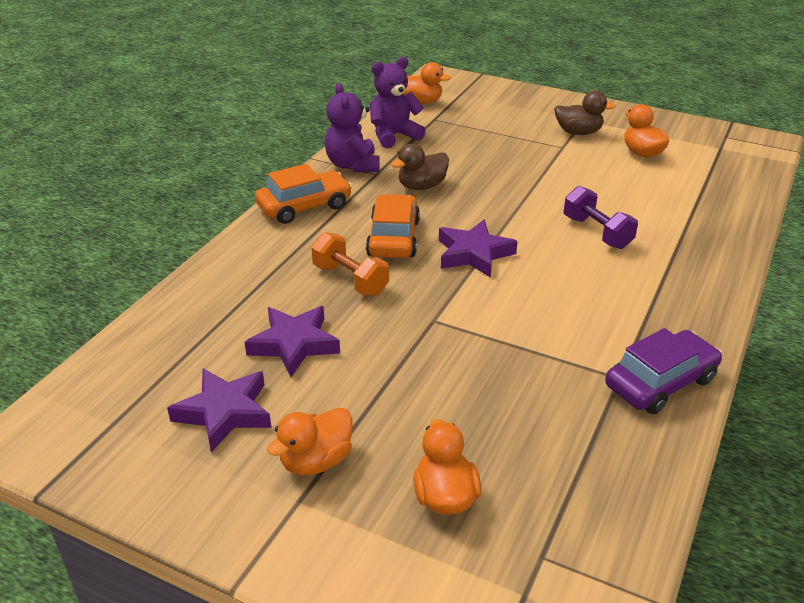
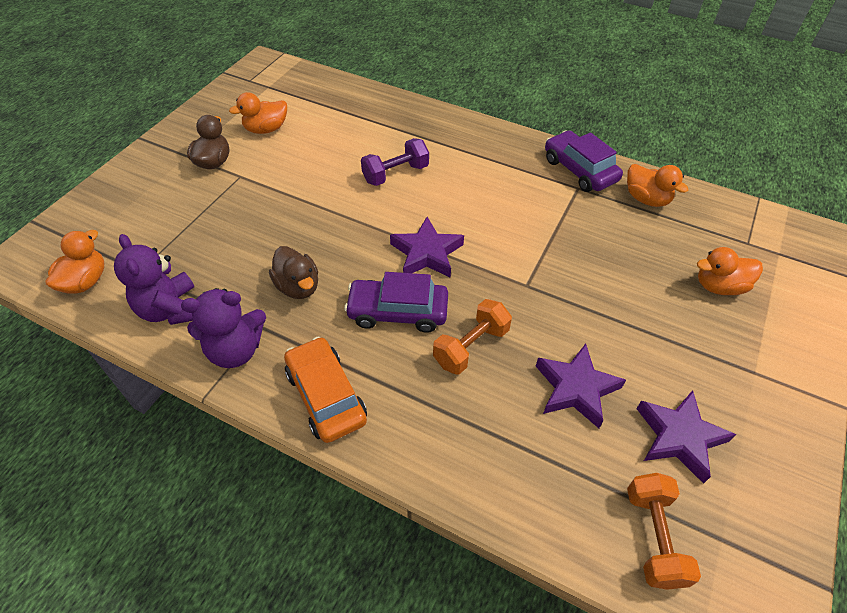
camera: 90 degrees left, 15 degrees up
orange duck [267,407,353,476] -> orange duck moved to [627,164,689,207]
orange car [366,194,420,258] -> purple car [344,272,448,333]
none -> orange dumbbell [627,473,701,590]

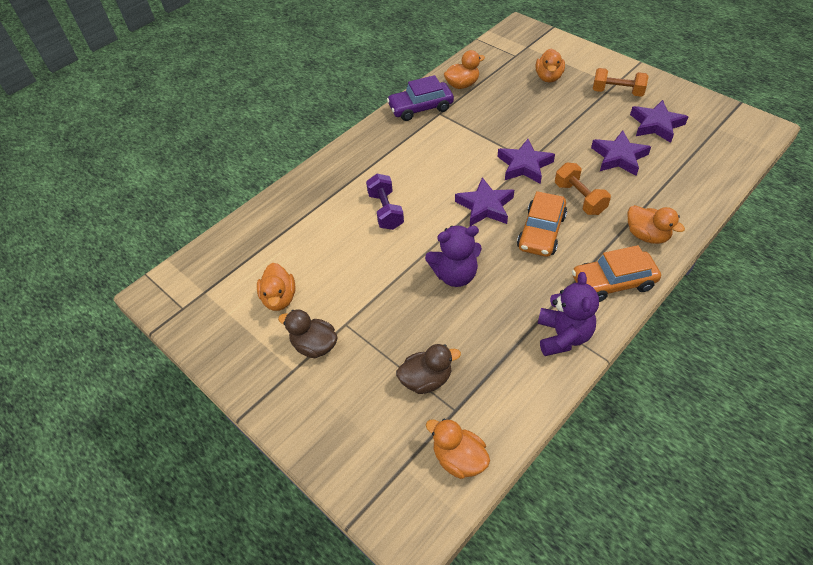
camera: 70 degrees left, 0 degrees up
purple teddy bear [114,234,194,325] -> purple teddy bear moved to [425,225,482,287]
brown duck [269,246,318,299] -> brown duck moved to [396,344,461,394]
purple car [344,272,448,333] -> orange car [517,191,567,257]
orange dumbbell [627,473,701,590] -> orange dumbbell moved to [593,68,649,97]
none -> purple star [498,139,555,184]
none -> orange duck [628,205,685,244]

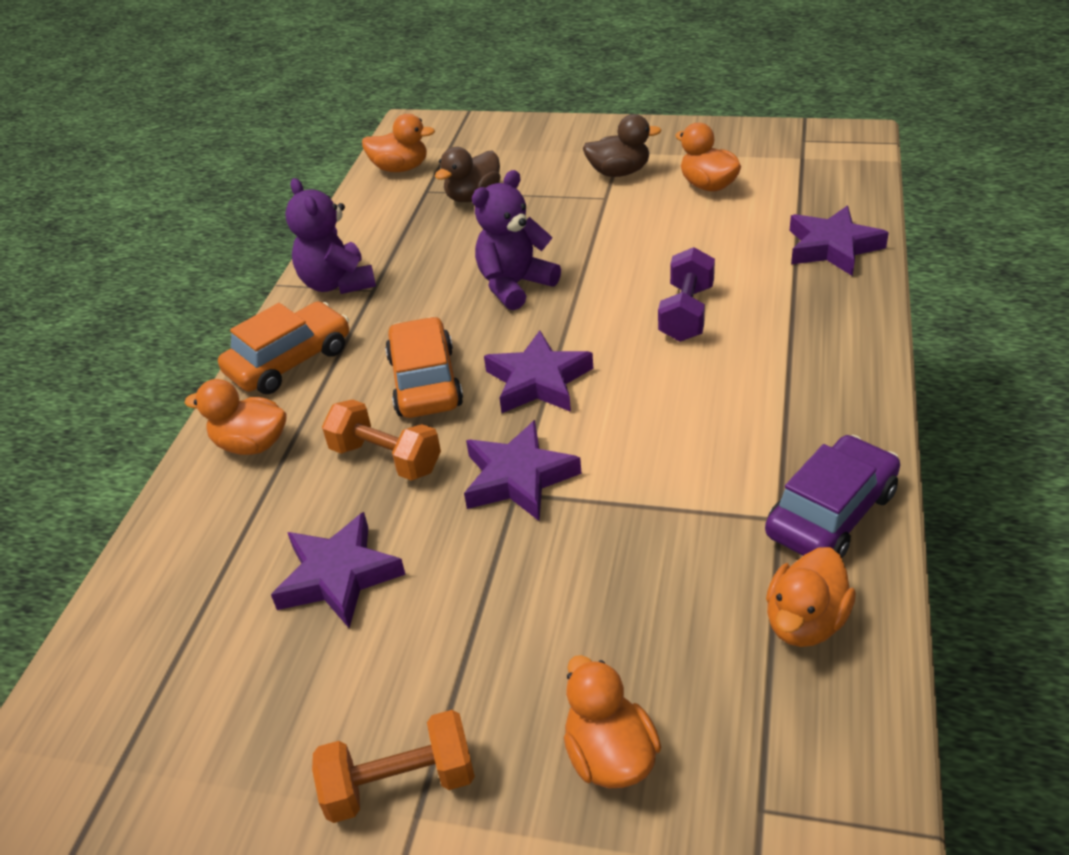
camera: 150 degrees right, 10 degrees down
purple dumbbell [366,174,404,230] -> purple dumbbell turned 60 degrees clockwise [658,247,715,342]
purple star [630,100,688,143] -> purple star moved to [789,206,889,276]

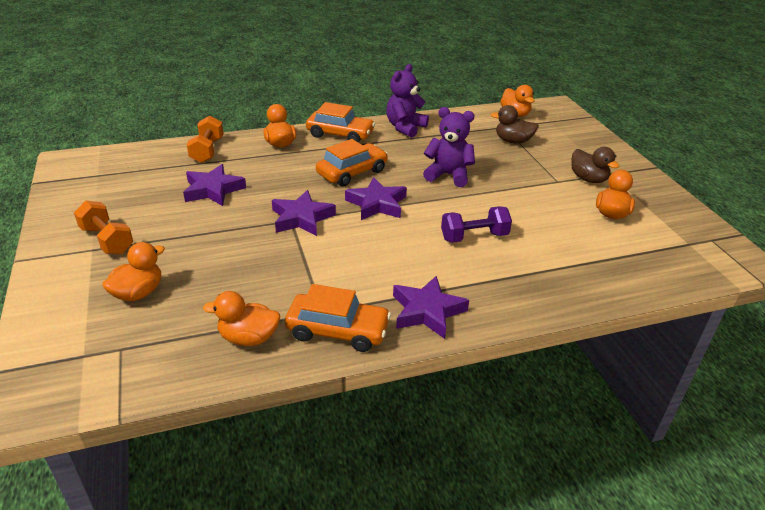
camera: 55 degrees right, 5 degrees down
orange dumbbell [322,399,441,481] -> orange dumbbell moved to [187,116,224,163]
purple car [765,435,900,558] -> orange car [285,284,391,352]
purple star [789,206,889,276] -> purple star moved to [393,276,469,339]

